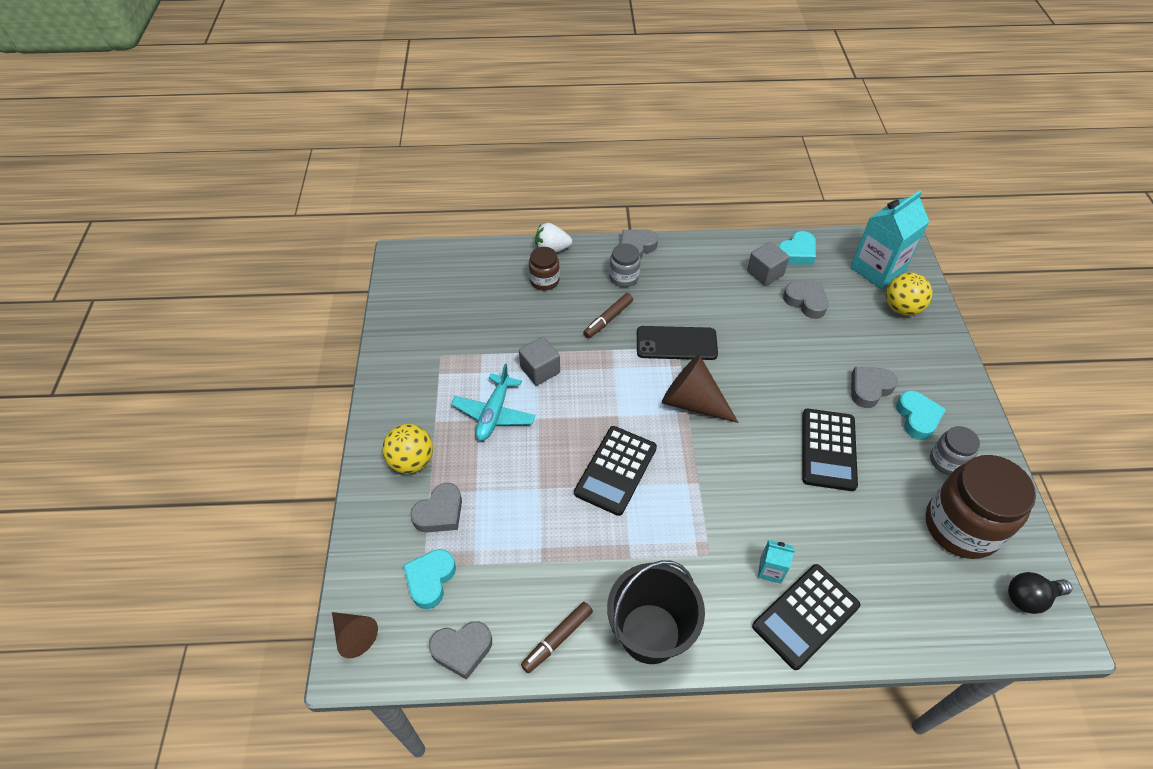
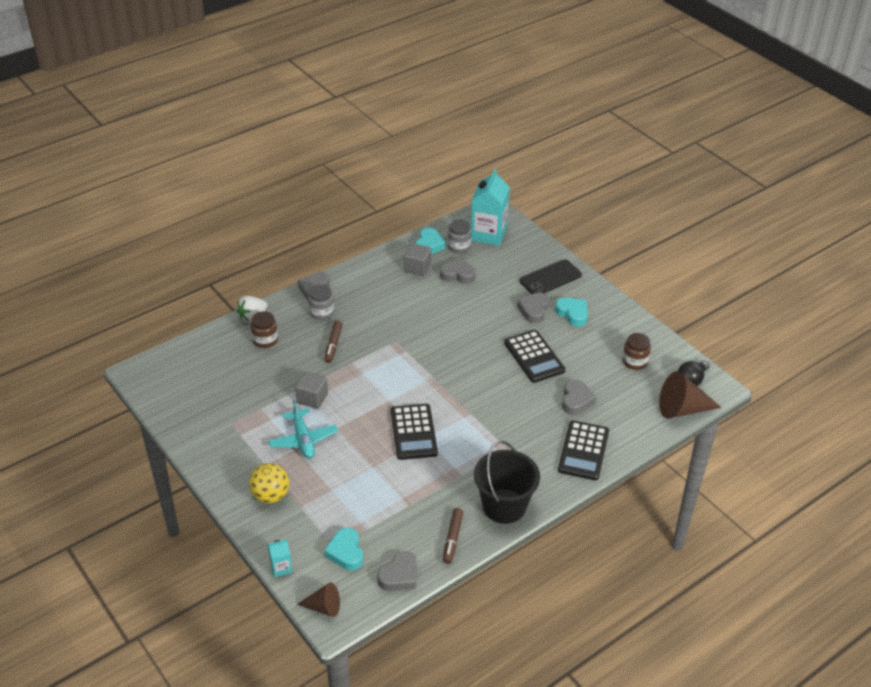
camera: 35 degrees left, 10 degrees down
grey heart [410,483,462,533] -> grey heart moved to [562,379,597,415]
black phone [637,326,718,360] -> black phone moved to [520,259,582,294]
brown cone [662,355,739,423] -> brown cone moved to [659,371,721,419]
turquoise carton [758,540,795,584] -> turquoise carton moved to [268,539,292,577]
yellow ball [886,273,932,316] -> none
brown jar [925,455,1036,559] -> brown jar [622,333,651,370], size x0.50
grey jar [930,426,980,475] -> grey jar moved to [448,220,471,253]

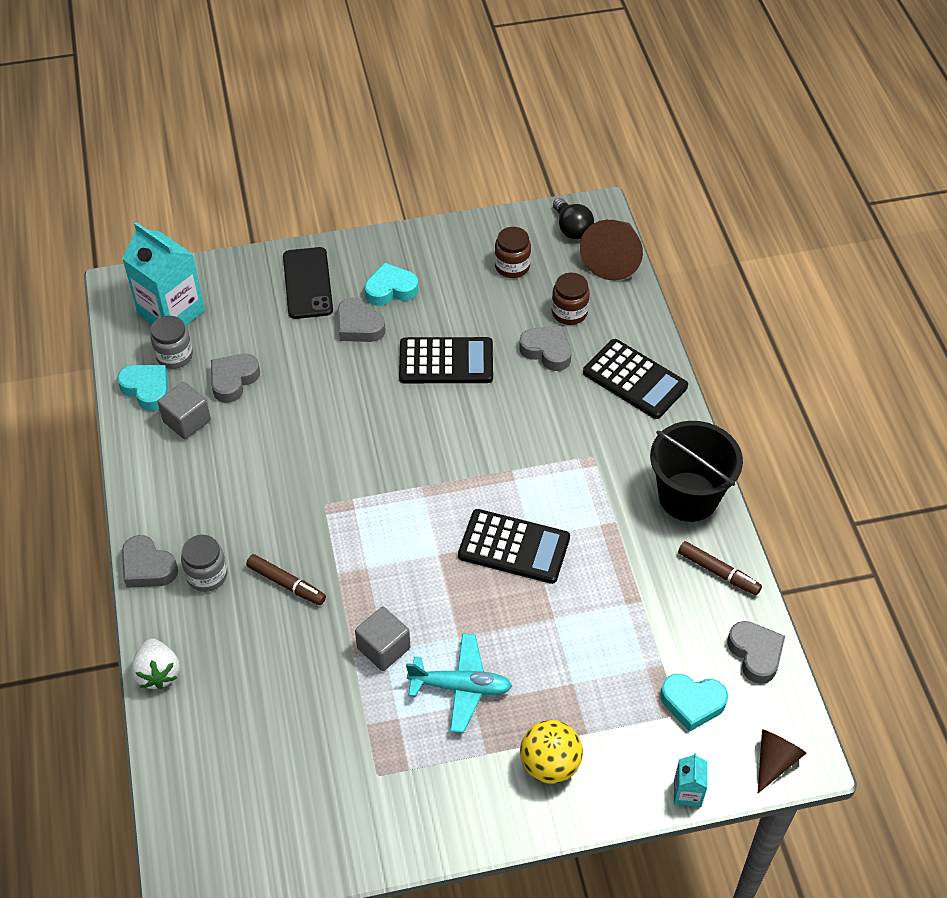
camera: 65 degrees left, 10 degrees up
brown jar [251,311,278,348] -> brown jar moved to [552,273,590,325]

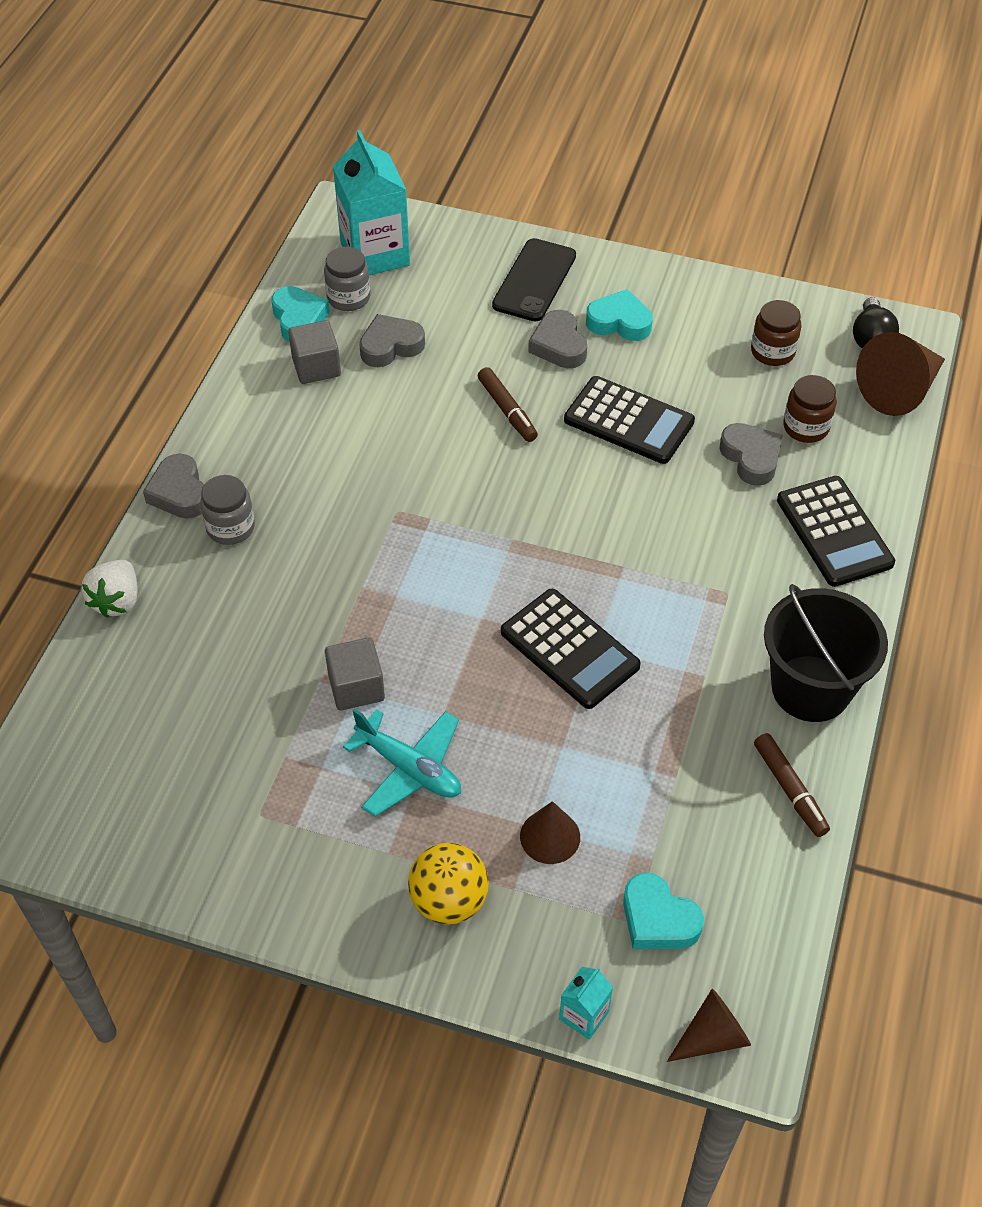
camera: 30 degrees right, 0 degrees up
brown marker [246,554,326,605] -> brown marker moved to [478,367,538,442]
grey heart [727,621,785,684] -> none
none -> brown cone [520,801,580,864]

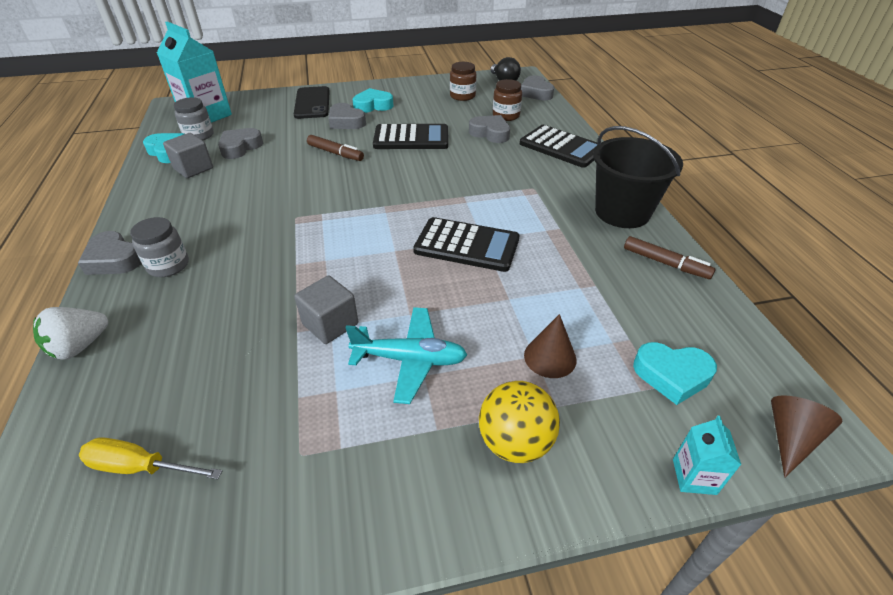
camera: 30 degrees left, 10 degrees down
white strawberry [82,560,138,618] -> white strawberry turned 60 degrees clockwise [33,307,108,360]
brown cone [856,332,945,416] -> grey heart [521,75,554,101]
none -> yellow screwdriver [79,437,222,479]

